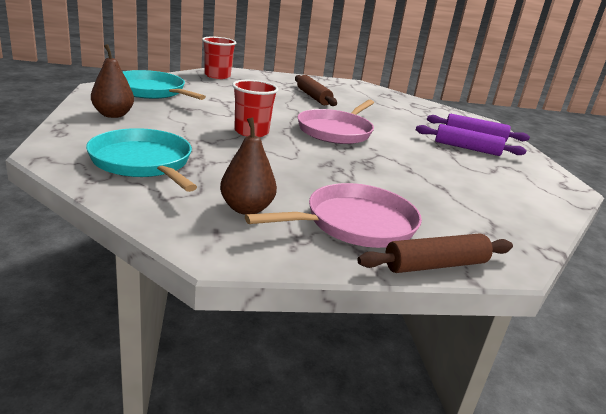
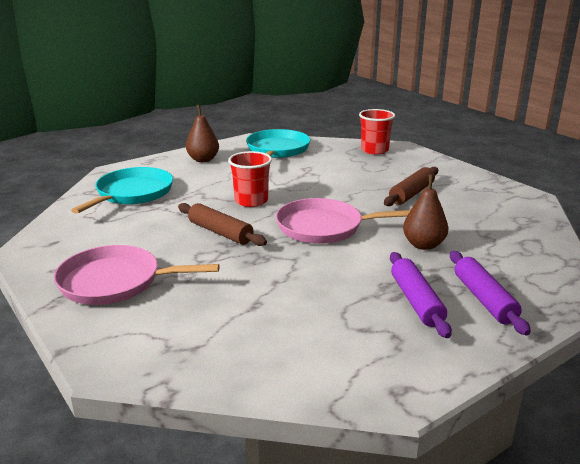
camera: 65 degrees right, 0 degrees up
brown pear [220,117,277,215] -> brown pear moved to [403,174,449,250]
pink pan [245,183,422,248] -> pink pan turned 150 degrees clockwise [54,245,220,305]
brown rolling pin [357,233,513,273] -> brown rolling pin moved to [178,203,267,246]

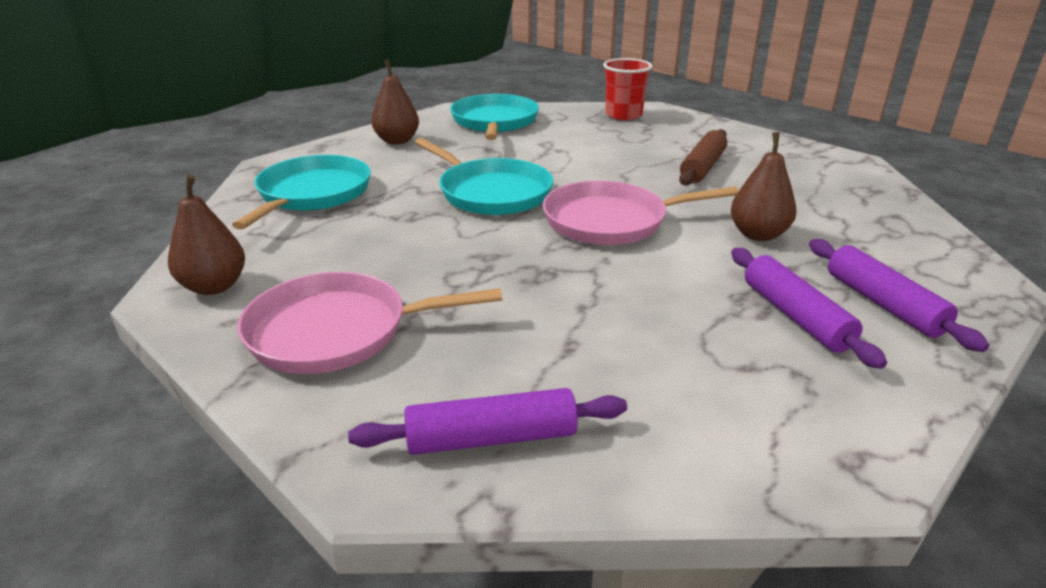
camera: 10 degrees left, 5 degrees up
brown rolling pin [178,203,267,246] -> none
red cup [228,151,272,207] -> turquoise pan [415,138,553,215]
none -> brown pear [168,174,245,295]
none -> purple rolling pin [348,388,627,455]

